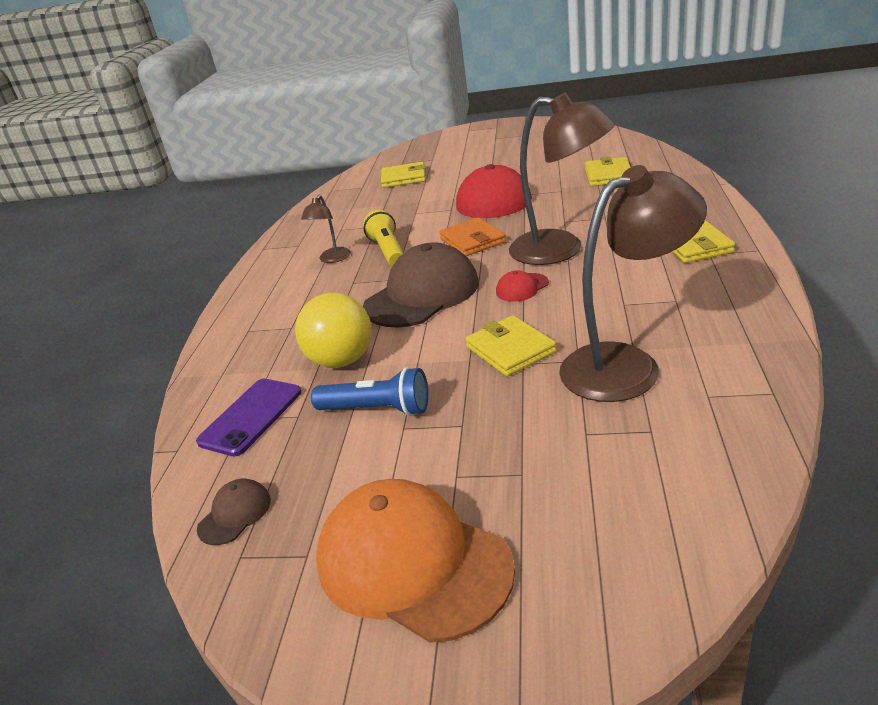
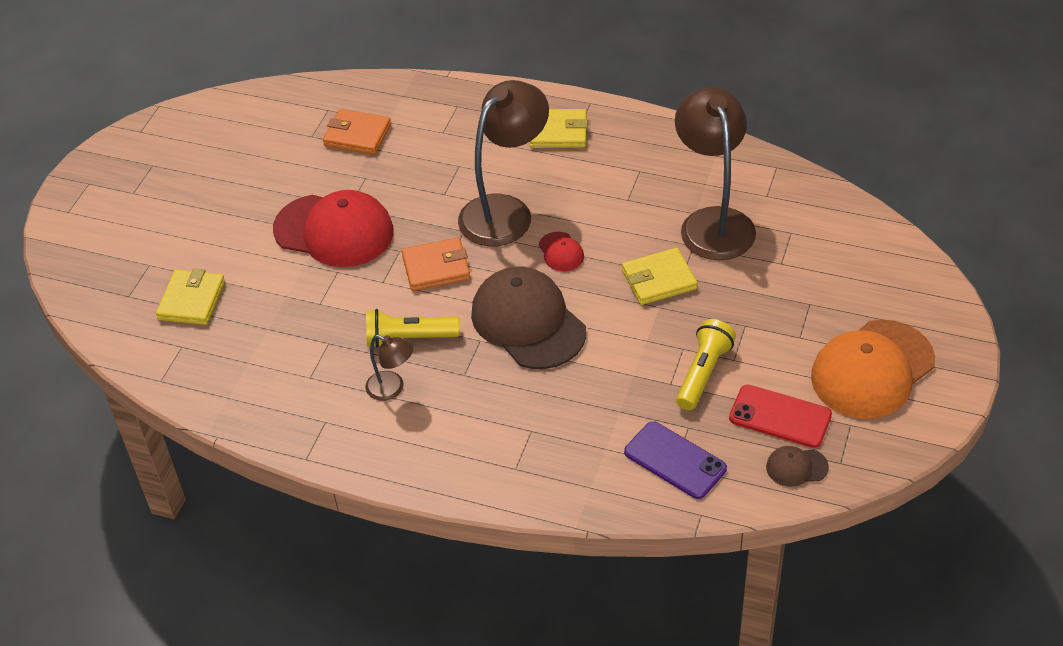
camera: 80 degrees left, 15 degrees up
brown cap [197,478,271,545] -> brown cap turned 45 degrees counterclockwise [766,446,829,487]
yellow ball [295,293,371,368] -> none
blue flashlight [311,367,428,416] -> yellow flashlight [676,319,736,410]
yellow wallet [585,156,630,186] -> orange wallet [323,109,391,155]
none -> red phone [729,385,832,448]

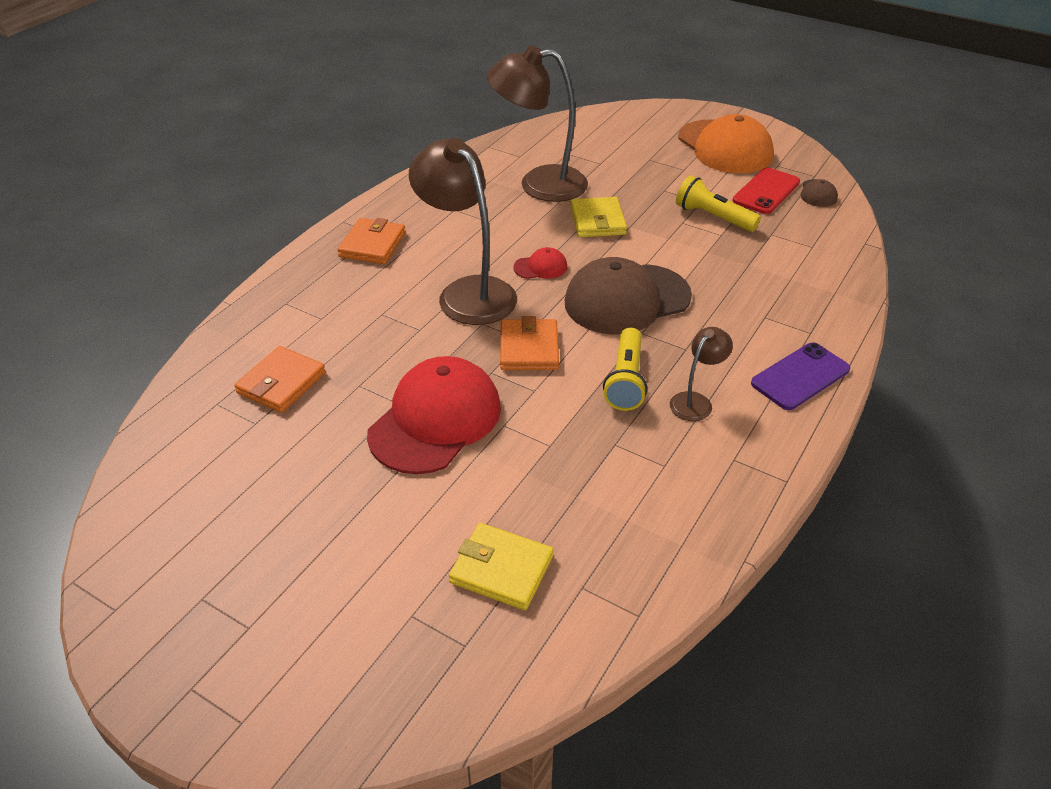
camera: 80 degrees left, 5 degrees down
yellow wallet [530,109,588,148] -> orange wallet [337,218,405,264]
purple phone [624,421,727,499] -> purple phone moved to [751,343,850,410]

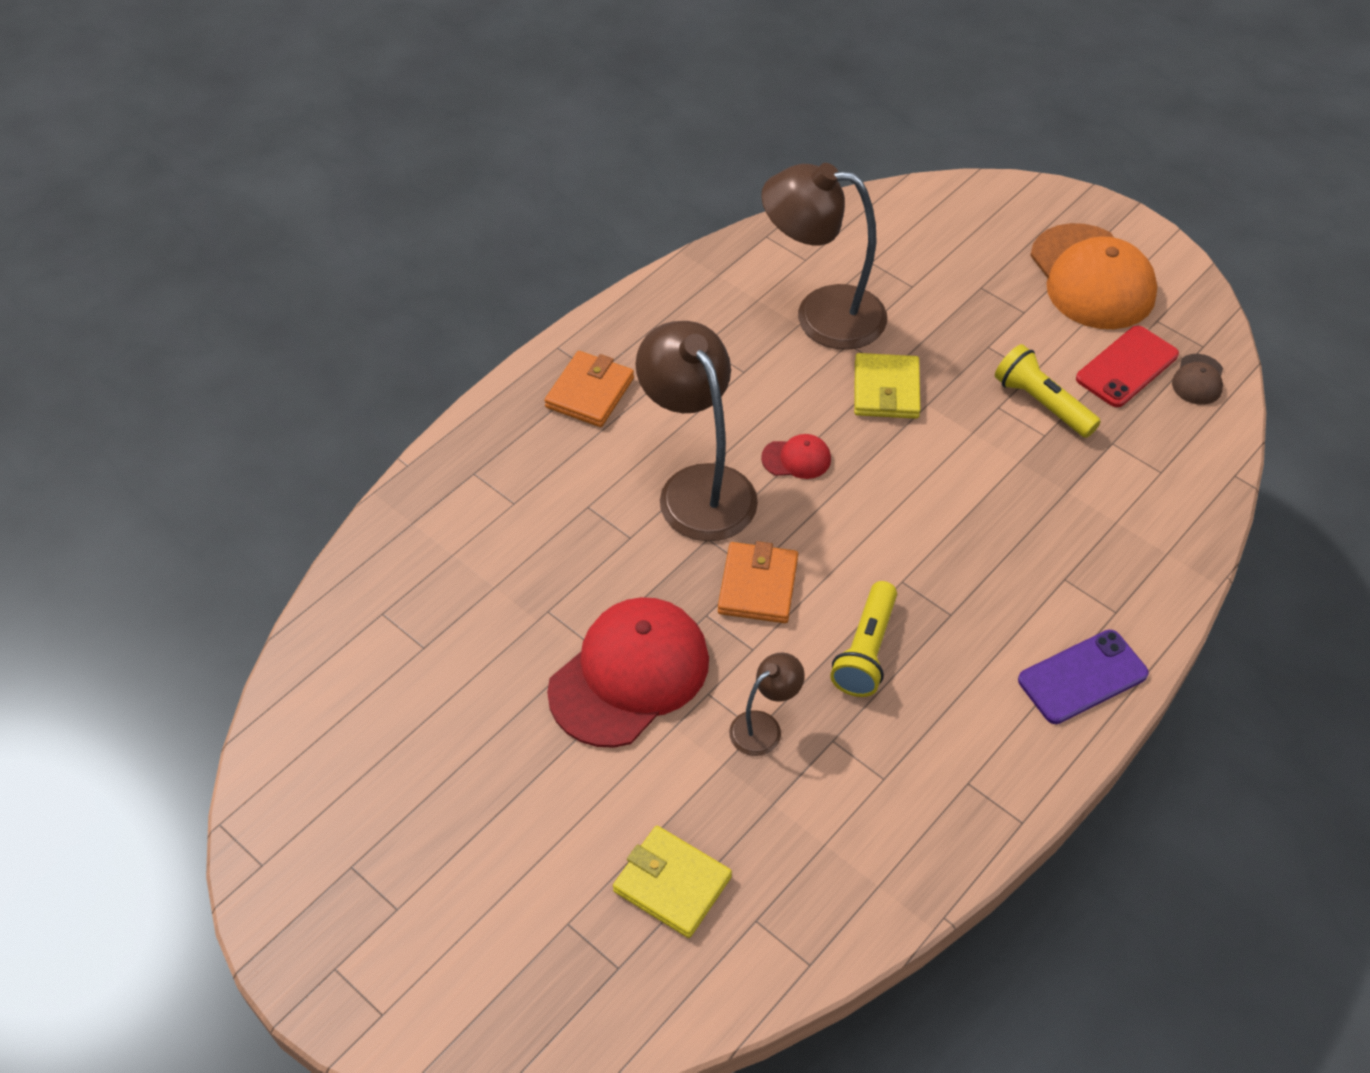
camera: 10 degrees right, 10 degrees up
orange wallet [234,346,326,413] -> none
brown cap [565,257,692,334] -> none
brown lamp [670,327,733,421] -> brown lamp moved to [729,653,805,756]

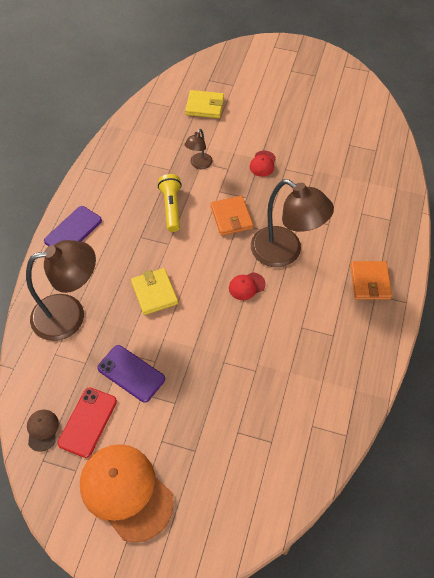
camera: 155 degrees right, 5 degrees up
red cap [547,597,709,748] -> red cap [250,150,276,177], size x0.43
brown lamp [761,163,887,350] -> brown lamp moved to [26,240,96,341]
yellow wallet [854,353,921,419] -> yellow wallet moved to [131,268,178,315]
yellow flashlight [995,344,1101,438] -> purple phone [97,345,165,403]

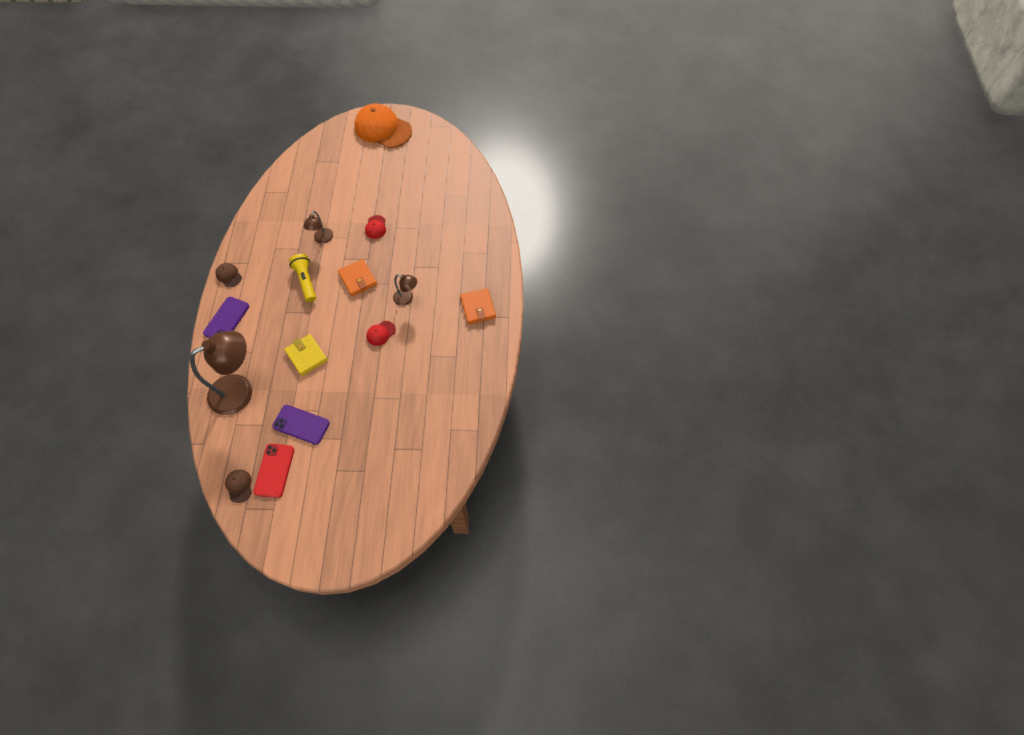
camera: 15 degrees left, 5 degrees up
orange cap [80,444,174,543] -> orange cap moved to [355,103,412,148]
yellow wallet [185,90,224,118] -> none
brown lamp [251,179,334,267] -> brown lamp [393,274,417,306], size x0.48
none -> brown cap [215,263,242,287]

